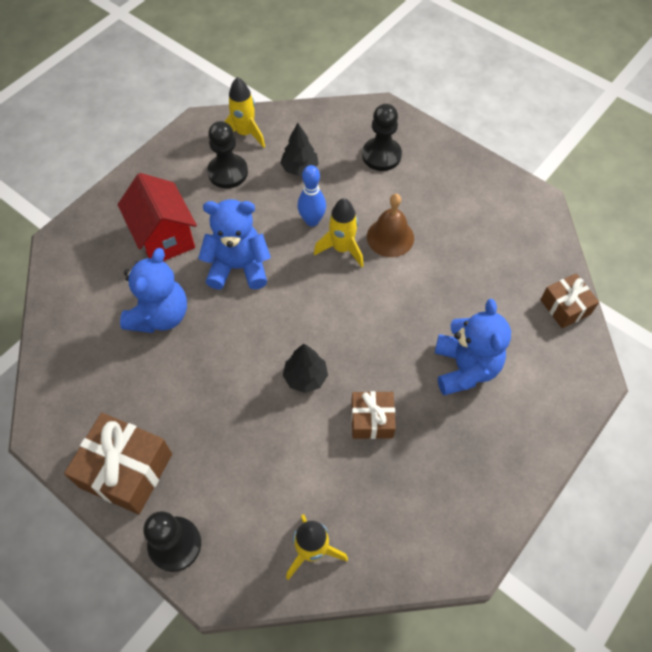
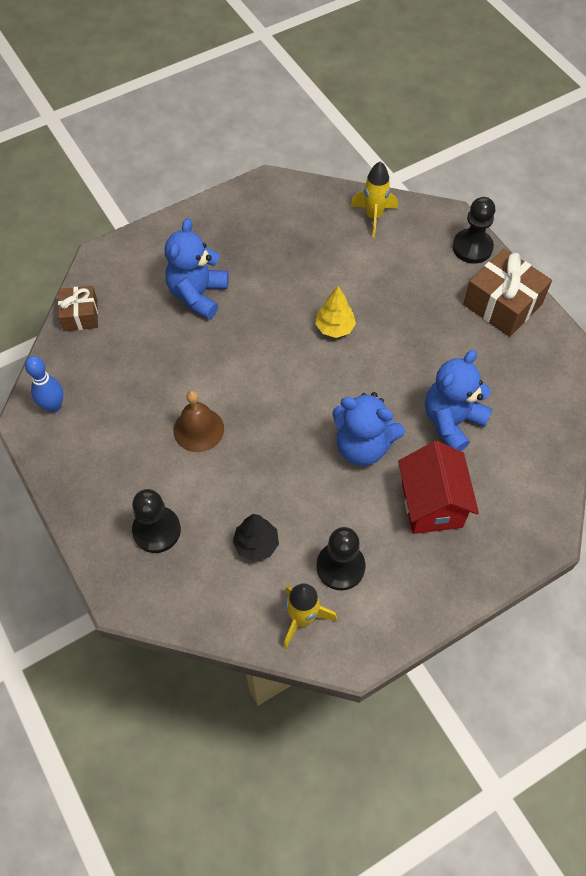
camera: 160 degrees left, 0 degrees up
black tree [283,344,328,393] -> yellow tree [315,286,356,338]
blue bowling pin [297,165,326,227] -> blue bowling pin moved to [25,356,63,413]
yellow rocket [314,198,364,267] -> none
brown gift [351,391,396,439] -> none

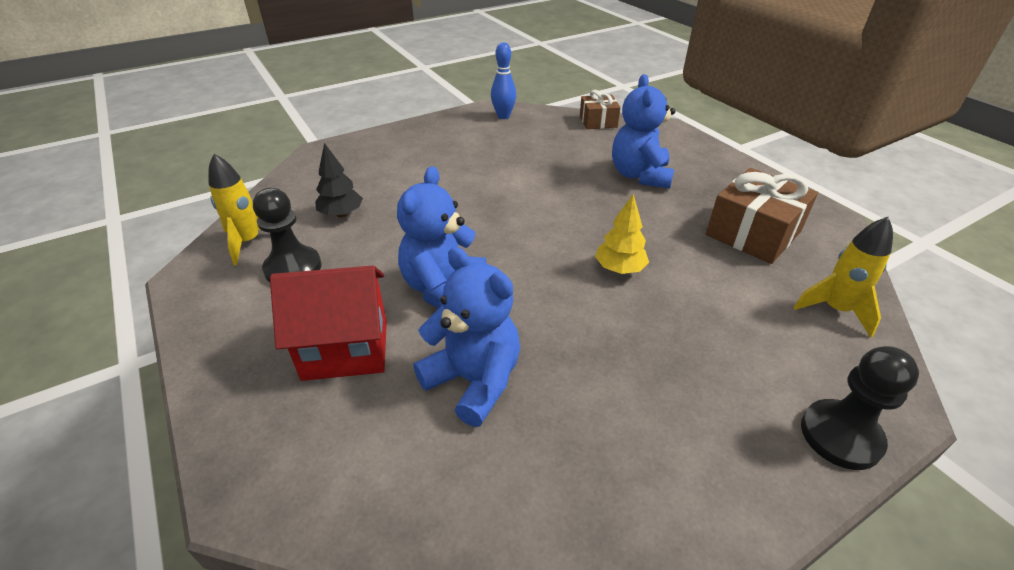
camera: 90 degrees right, 20 degrees down
black pawn [132,489,181,553] -> none
blue teddy bear [165,218,229,319] -> blue teddy bear turned 105 degrees counterclockwise [612,74,675,189]
brown bell [173,390,224,452] -> none
brown gift [463,248,552,337] -> brown gift moved to [706,168,818,264]

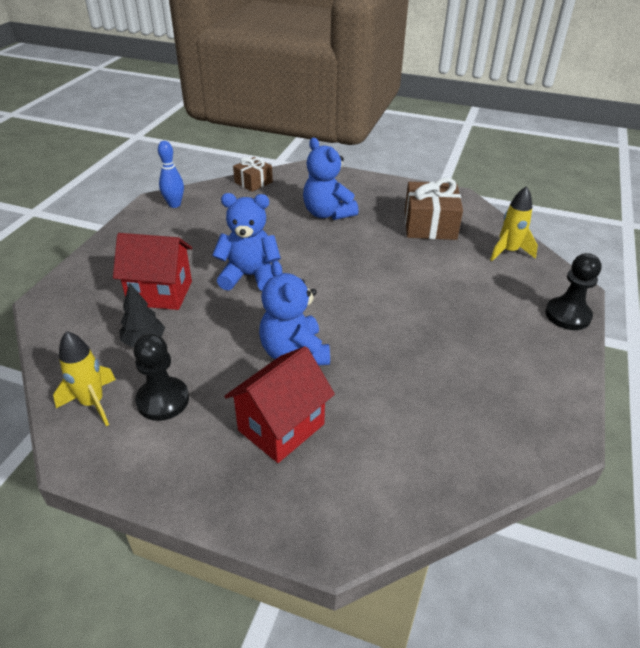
camera: 40 degrees left, 0 degrees up
blue teddy bear [413,247,520,427] -> blue teddy bear moved to [212,193,281,291]
yellow tree [595,194,649,274] -> none
none -> red house [113,233,192,310]

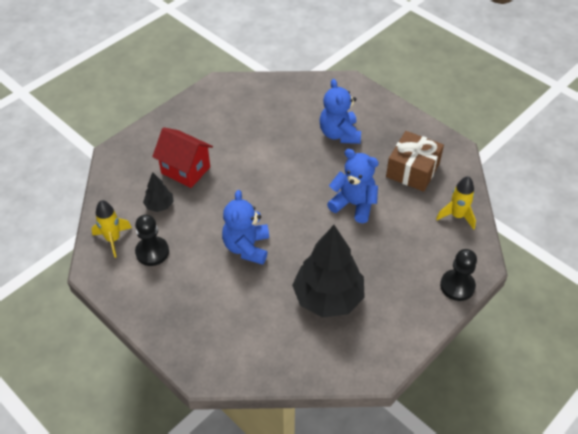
camera: 25 degrees right, 10 degrees up
blue bowling pin [158,141,184,208] -> none
blue teddy bear [212,193,281,291] -> blue teddy bear moved to [327,149,379,223]
red house [224,346,335,463] -> none
brown gift [233,157,273,192] -> none
none -> black tree [292,225,365,318]

